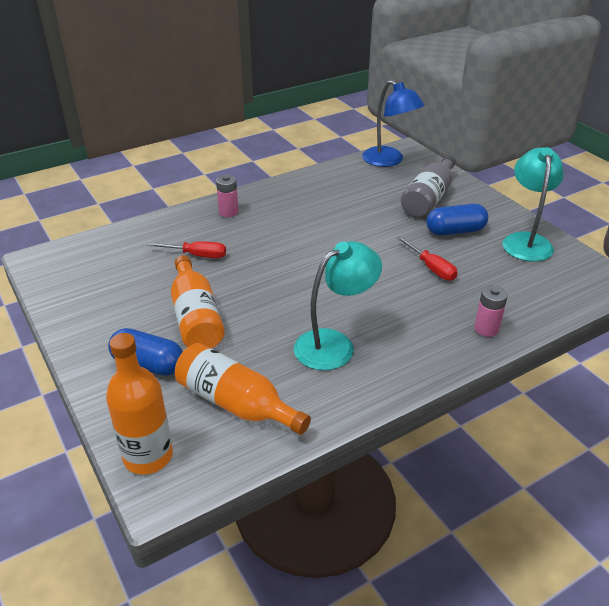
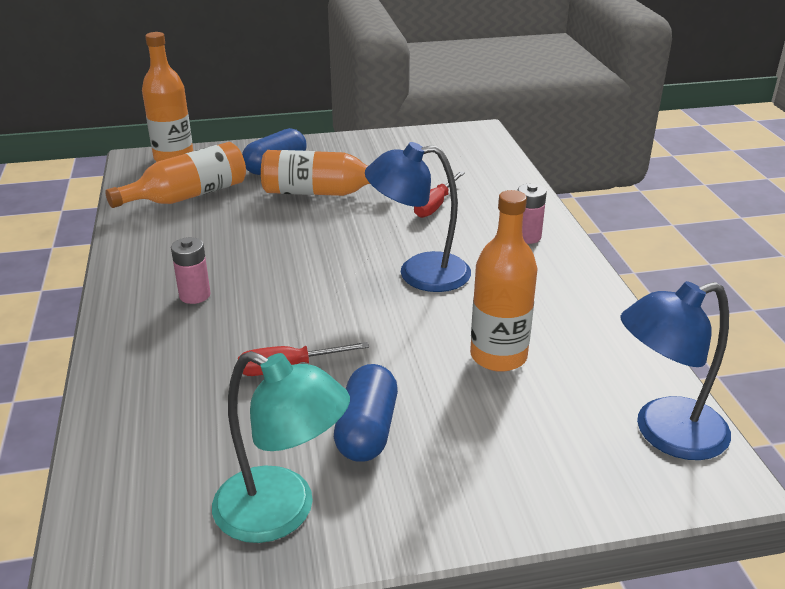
camera: 110 degrees right, 5 degrees down
turquoise lamp [294,241,382,370] -> none
grey bottle [401,155,456,218] -> none
pink battery [474,285,508,337] -> pink battery moved to [171,237,211,304]
none -> blue lamp [365,142,471,292]
none -> orange bottle [470,190,538,372]

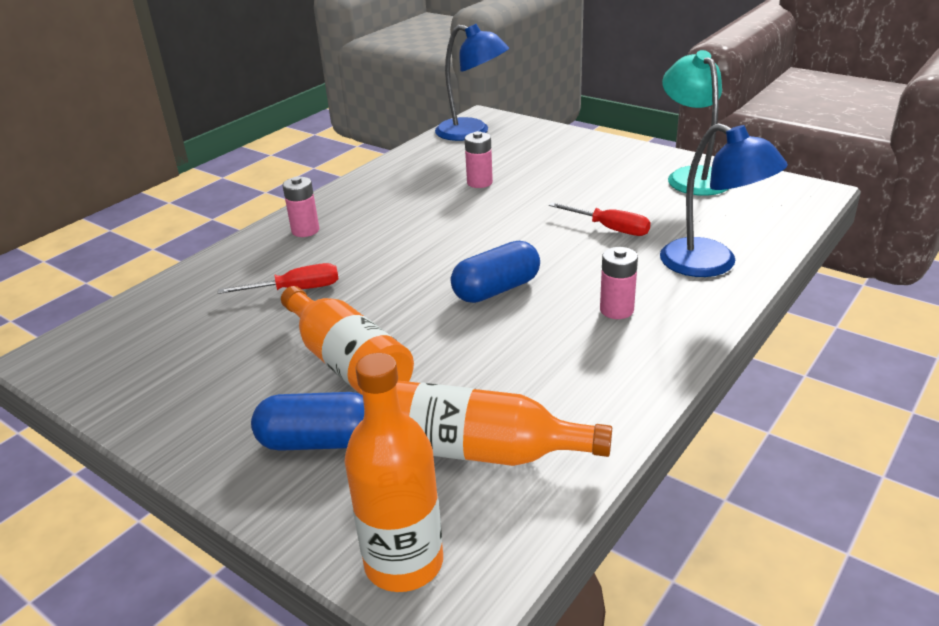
camera: 130 degrees left, 0 degrees up
blue capsule [334,364,398,462] -> blue capsule moved to [451,241,540,303]
blue lamp [365,142,471,292] -> blue lamp moved to [660,123,788,277]
orange bottle [470,190,538,372] -> pink battery [465,131,493,188]

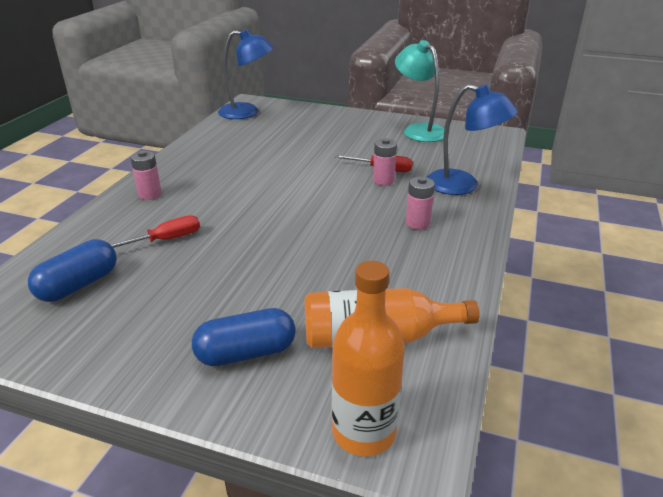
camera: 20 degrees left, 0 degrees up
orange bottle [281,286,414,395] -> none
blue capsule [451,241,540,303] -> blue capsule moved to [28,239,117,302]
pink battery [465,131,493,188] -> pink battery moved to [373,138,397,186]

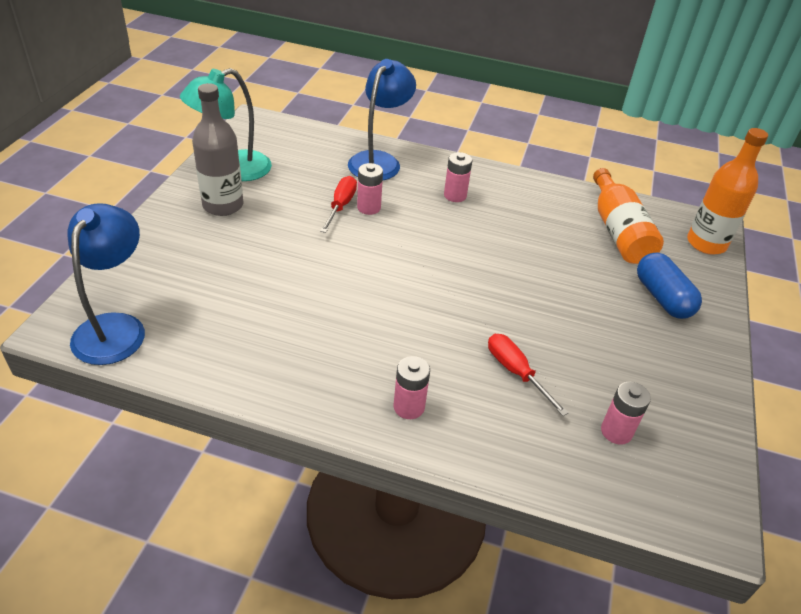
camera: 95 degrees left, 10 degrees up
blue capsule [28,239,117,302] -> pink battery [601,382,651,445]
none -> grey bottle [192,83,244,216]

